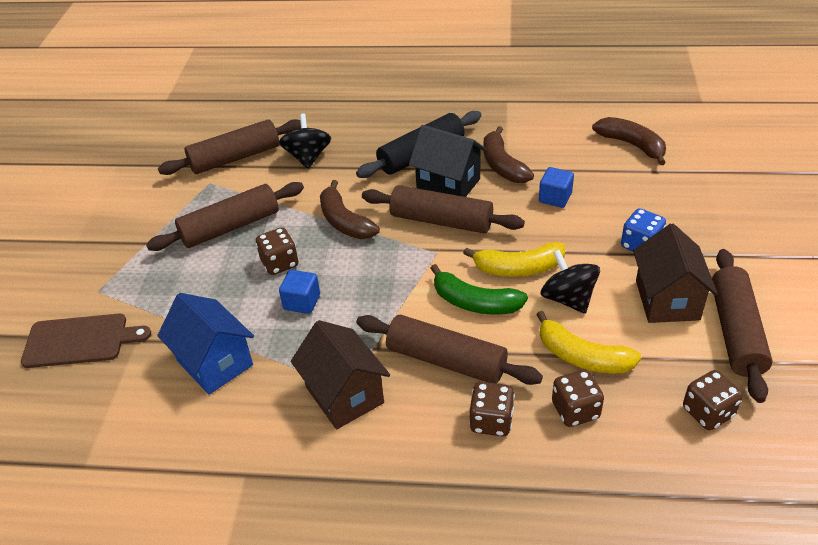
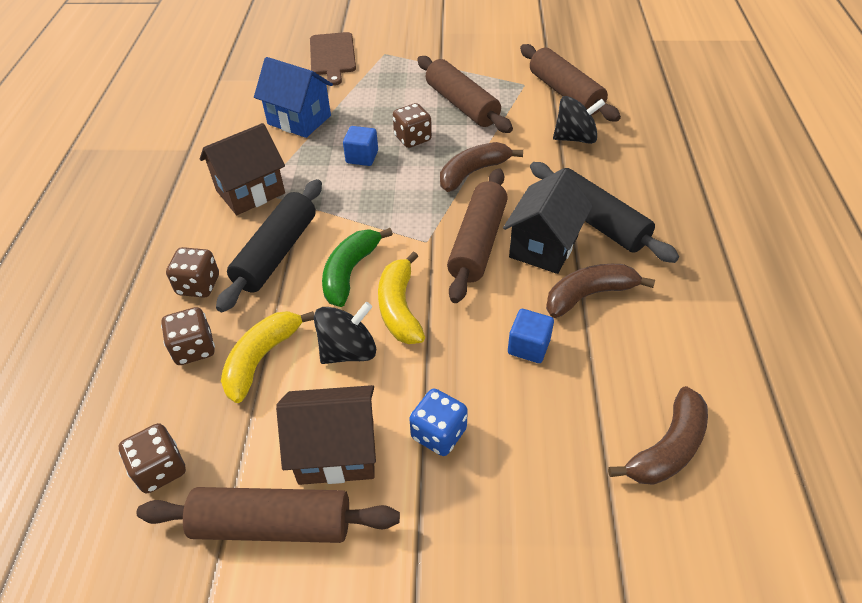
camera: 85 degrees right, 5 degrees up
blue house [157,293,254,395] -> blue house turned 75 degrees clockwise [254,57,333,138]
brown rolling pin [356,314,543,385] -> black rolling pin [216,179,322,312]

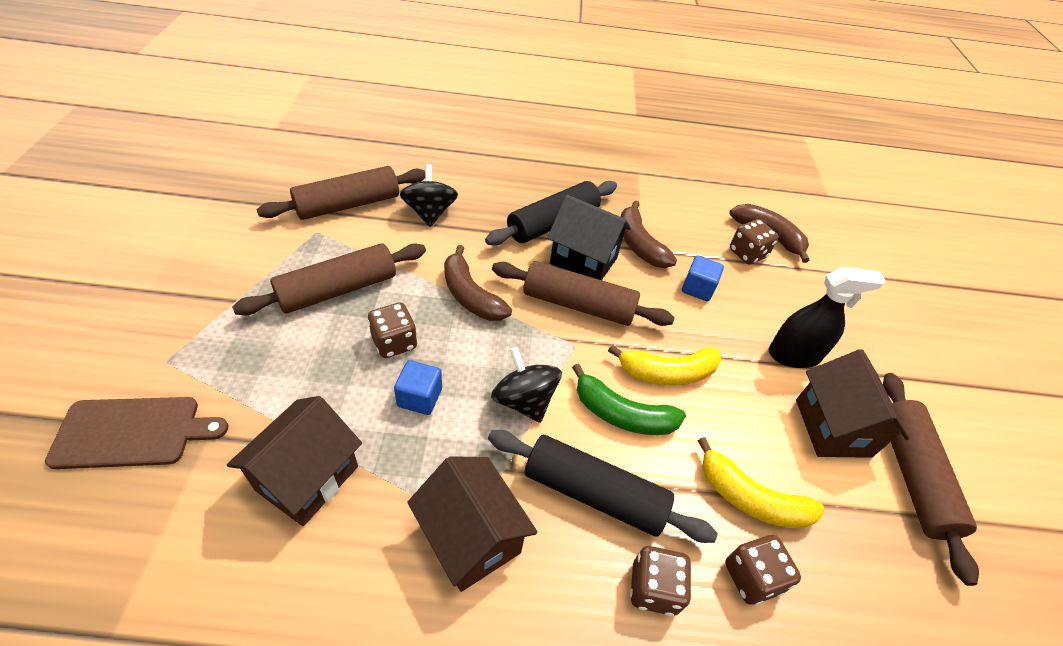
camera: 95 degrees left, 0 degrees up
brown dice [119,423,186,493] -> brown dice moved to [730,219,779,264]
blue house [254,57,333,138] -> brown house [227,396,362,526]
black spinning top [314,302,376,364] -> black spinning top moved to [491,347,562,423]
blue dice [409,389,468,456] -> black spray bottle [769,267,885,368]

